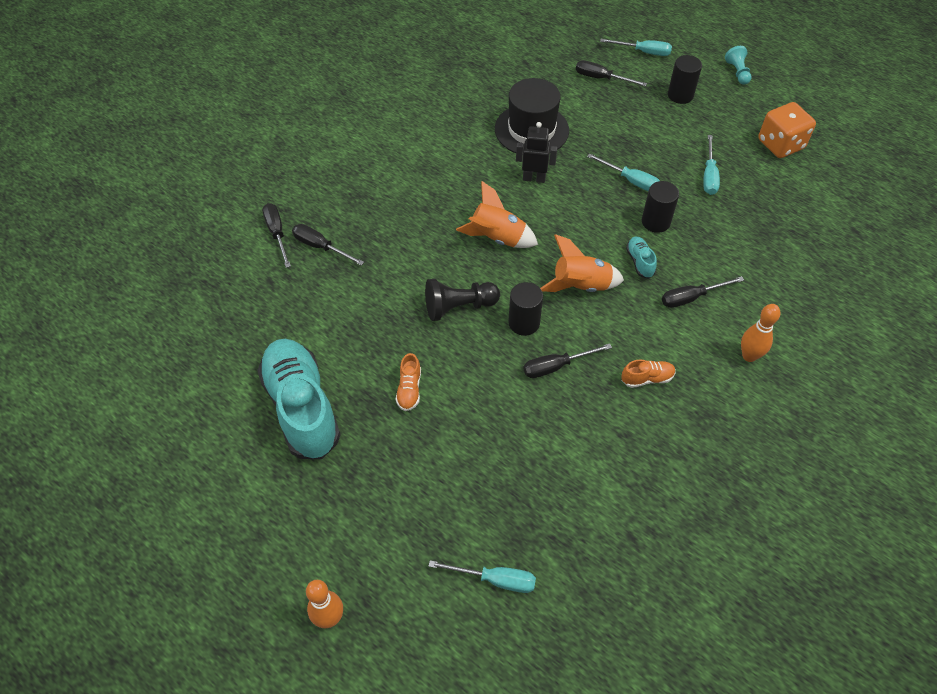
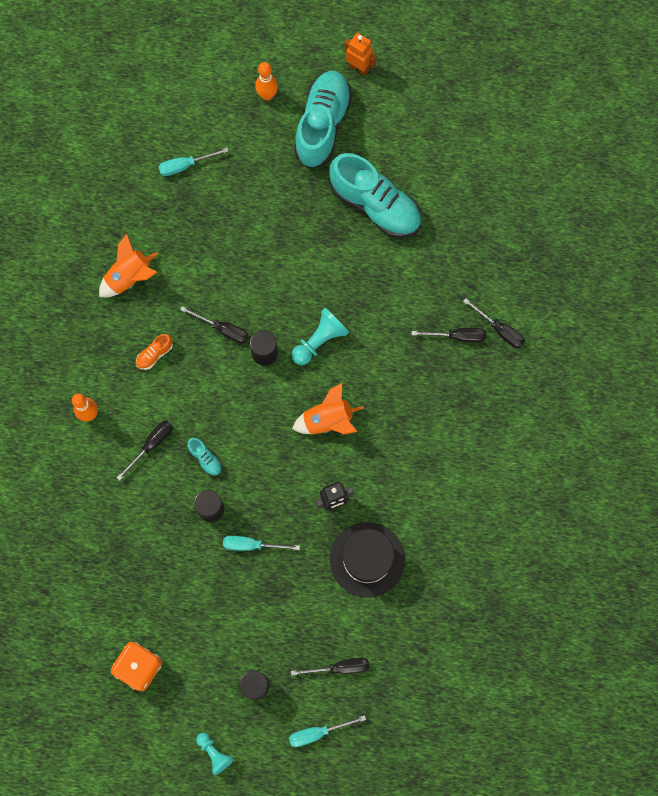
camera: 150 degrees right, 20 degrees up
orange shoe [396,353,421,411] -> none
black pawn [425,279,500,321] -> turquoise pawn [291,308,349,365]
black screwdriver [523,343,612,378] -> black screwdriver turned 75 degrees clockwise [180,306,249,344]
orange rocket [540,234,624,292] -> orange rocket moved to [99,234,158,297]
turquoise screwdriver [703,135,720,195] -> none
none -> turquoise shoe [294,71,352,168]
none -> orange robot [344,33,377,76]

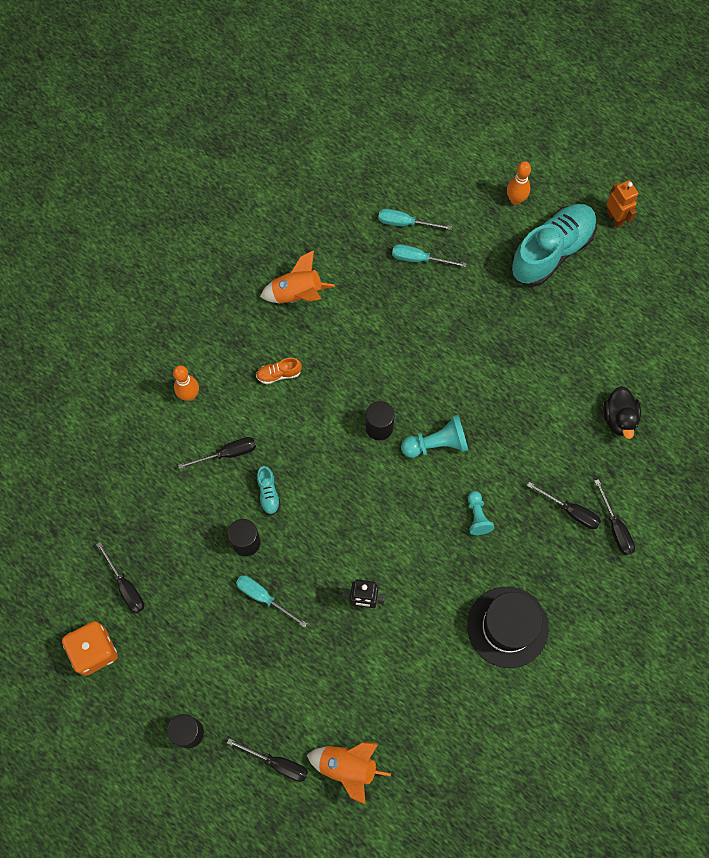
camera: 30 degrees right, 5 degrees down
black screwdriver [180,306,249,344] -> black screwdriver moved to [96,542,144,613]
turquoise pawn [196,733,234,775] -> turquoise pawn moved to [468,491,494,535]
turquoise screwdriver [289,715,366,747] -> turquoise screwdriver moved to [392,244,467,267]
orange rocket [292,383,364,435] -> orange rocket moved to [307,742,391,804]
turquoise shoe [329,153,421,238] -> none
black hat [330,522,405,598] -> black hat moved to [467,587,549,668]
none -> black duck [603,386,641,439]

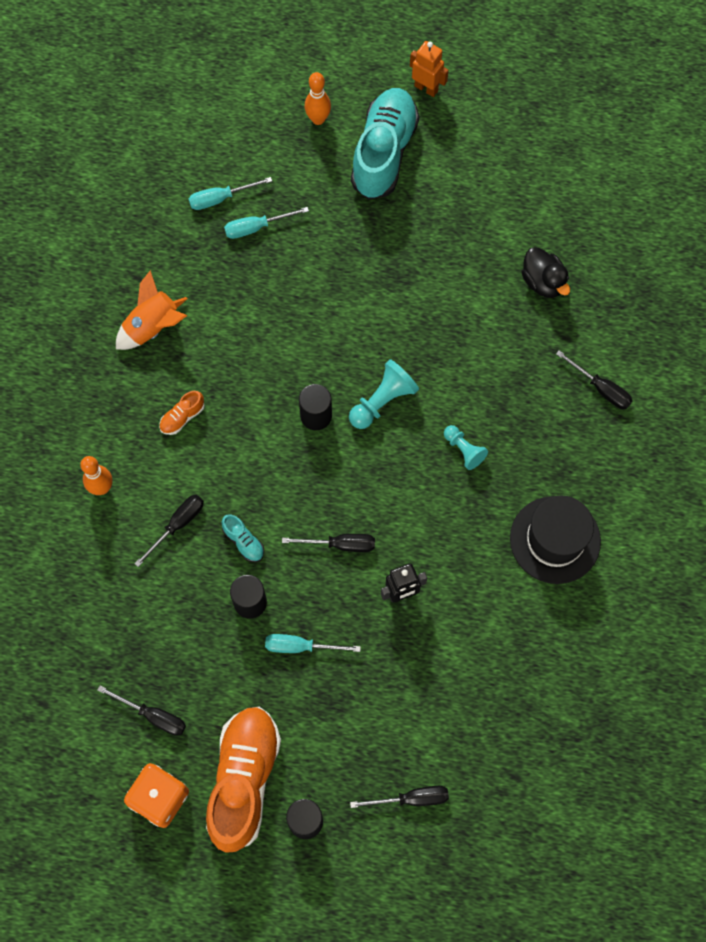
camera: 30 degrees left, 0 degrees up
orange rocket [307,742,391,804] -> none
black screwdriver [527,482,601,529] -> black screwdriver moved to [282,534,375,552]
none -> orange shoe [206,707,281,853]

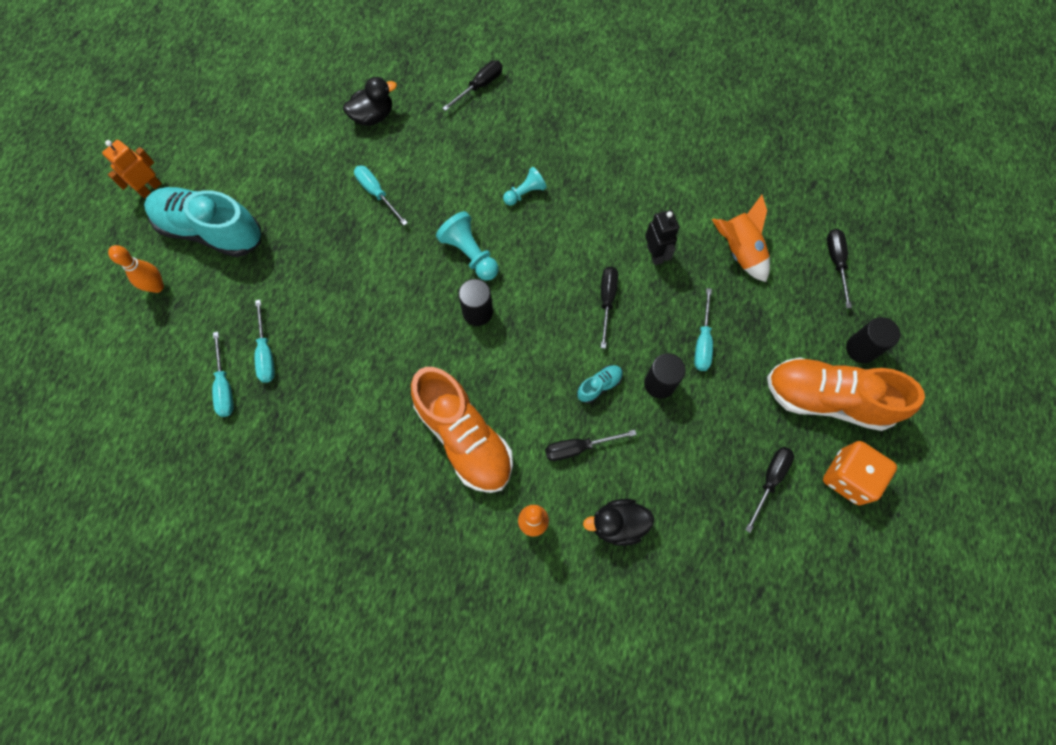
camera: 85 degrees left, 0 degrees up
orange rocket [116,270,187,350] -> orange rocket moved to [712,195,770,282]
black screwdriver [134,495,204,567] -> black screwdriver turned 60 degrees counterclockwise [545,430,637,461]
orange shoe [159,391,205,435] -> orange shoe [411,367,513,493], size x2.46
black hat [510,496,601,584] -> none
none -> turquoise screwdriver [354,165,408,225]
none -> black duck [583,499,654,546]

